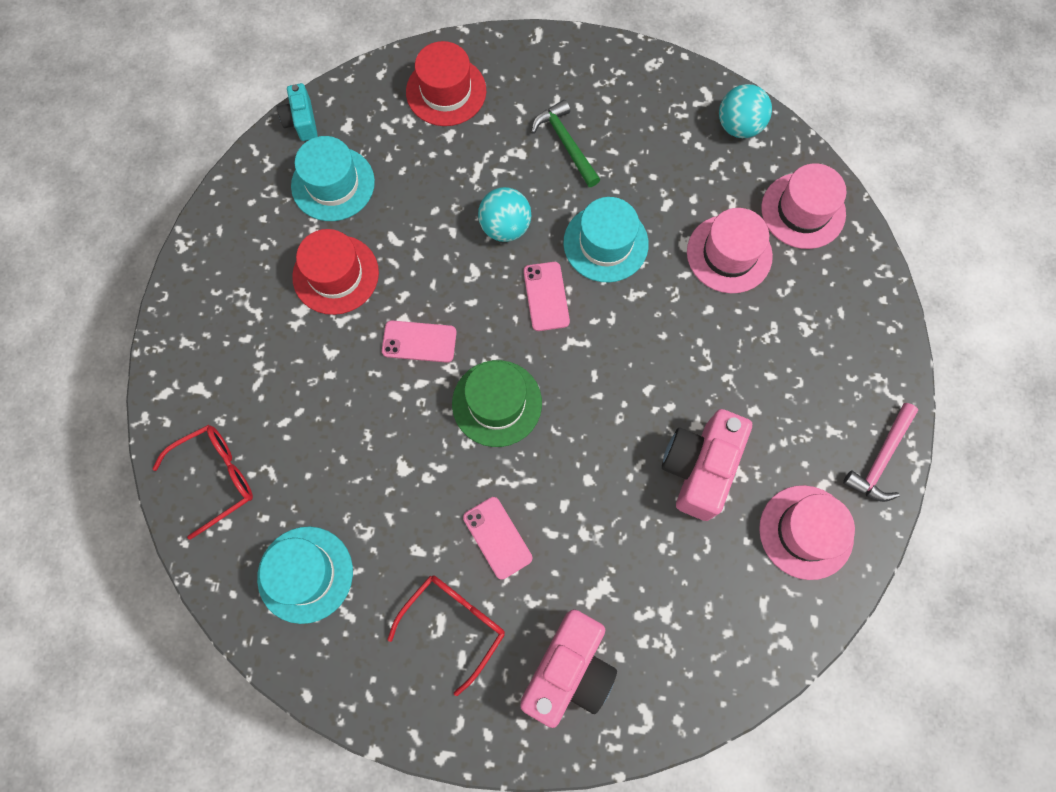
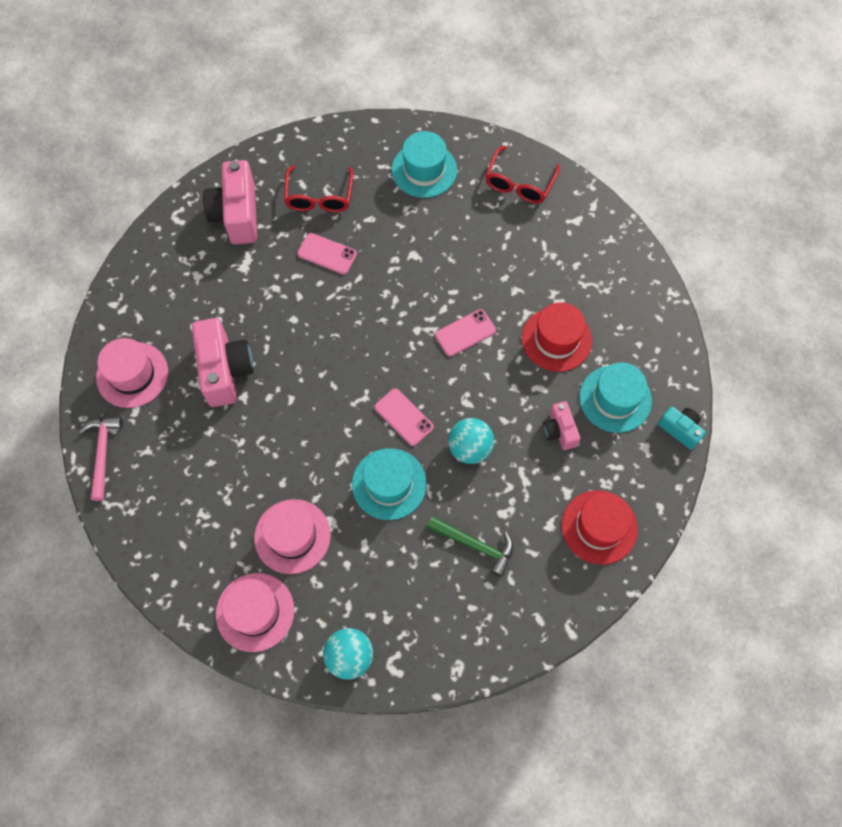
camera: 145 degrees right, 5 degrees down
green hat [452,360,542,447] -> none
none -> pink camera [543,401,581,450]

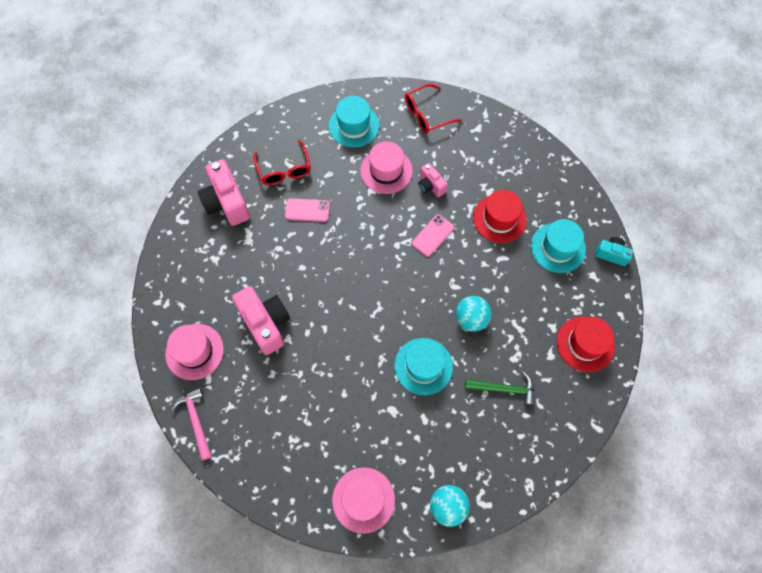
camera: 20 degrees left, 0 degrees up
pink hat [254,499,331,574] -> pink hat moved to [360,141,413,194]
pink phone [374,389,434,446] -> none
red glasses [485,146,560,204] -> red glasses turned 60 degrees clockwise [405,84,462,133]
pink camera [543,401,581,450] -> pink camera moved to [418,163,448,197]

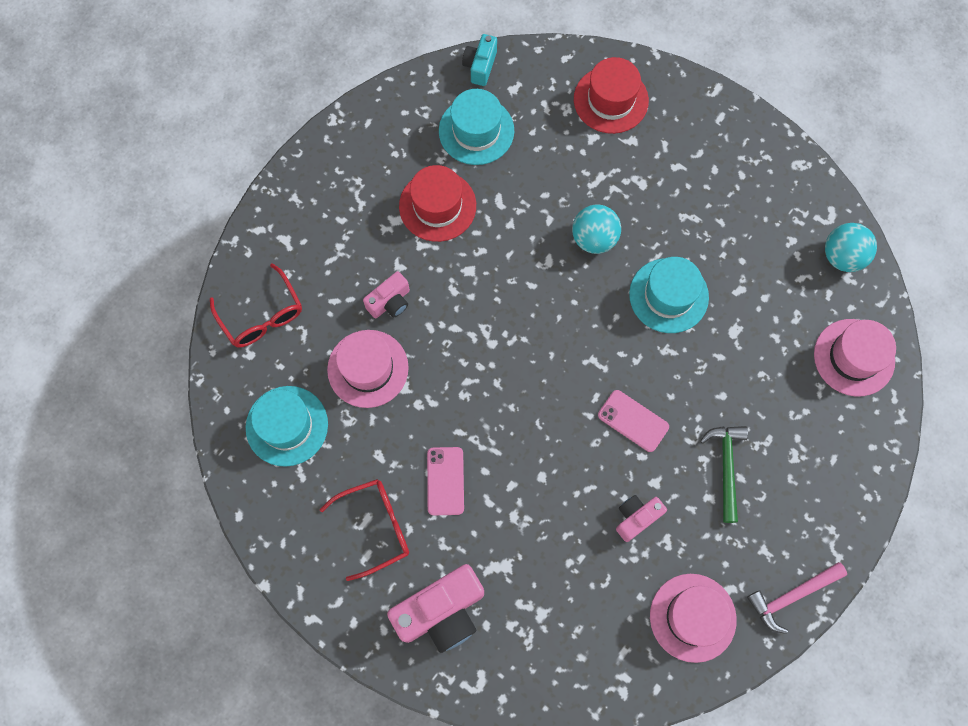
camera: 95 degrees left, 5 degrees up
pink camera [232,286,290,355] -> pink camera [616,495,667,542], size x0.55
pink phone [412,214,454,257] -> pink phone moved to [598,390,669,452]
green hammer [465,372,534,406] -> green hammer moved to [700,426,748,523]

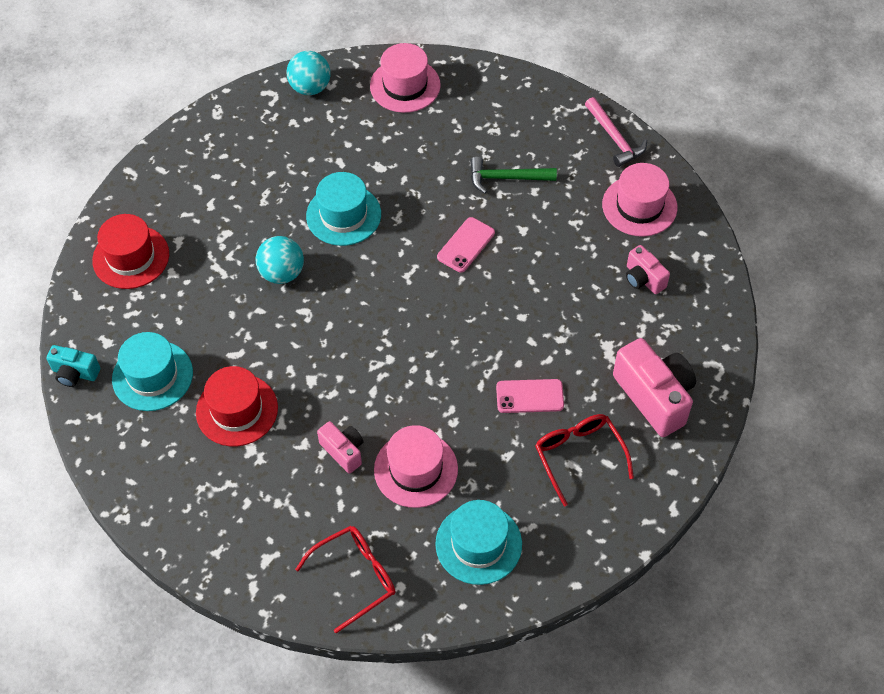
camera: 90 degrees left, 15 degrees down
pink camera [616,495,667,542] -> pink camera moved to [626,245,670,294]

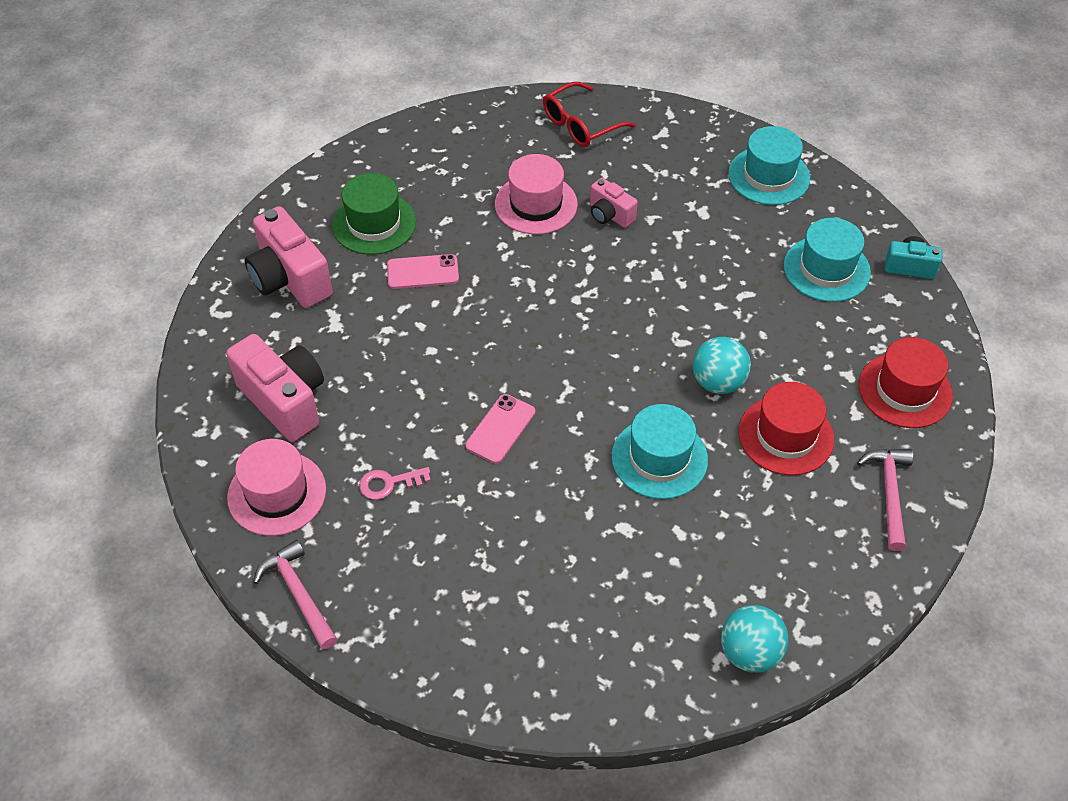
camera: 175 degrees right, 5 degrees down
red hat [196,366,278,446] -> red hat moved to [739,382,834,475]
pink hat [370,43,441,113] -> none
turquoise hat [435,500,522,585] -> turquoise hat moved to [728,126,810,205]
green hammer [470,157,557,194] -> none
red glasses [535,414,634,506] -> green hat [332,173,416,255]
pink camera [626,245,670,294] -> pink camera [226,334,324,442], size x1.83
none -> pink key [359,467,431,500]
none -> pink hammer [857,449,913,551]

